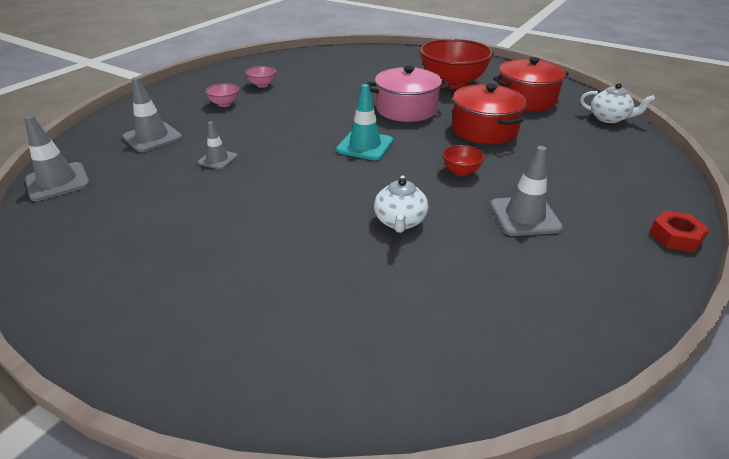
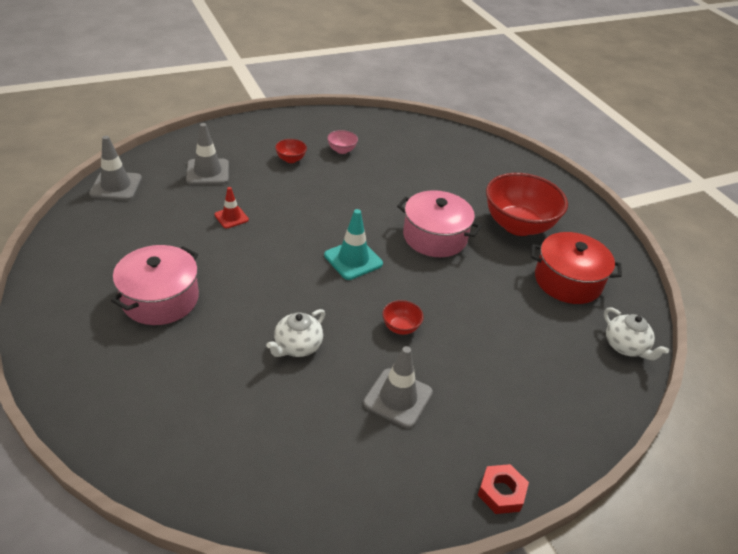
camera: 30 degrees right, 5 degrees up
grey traffic cone [198,121,238,169] -> red traffic cone [214,187,249,228]
pink bowl [205,83,239,107] -> red bowl [275,139,307,163]
red pot [452,84,527,144] -> none
none -> pink pot [111,245,199,325]

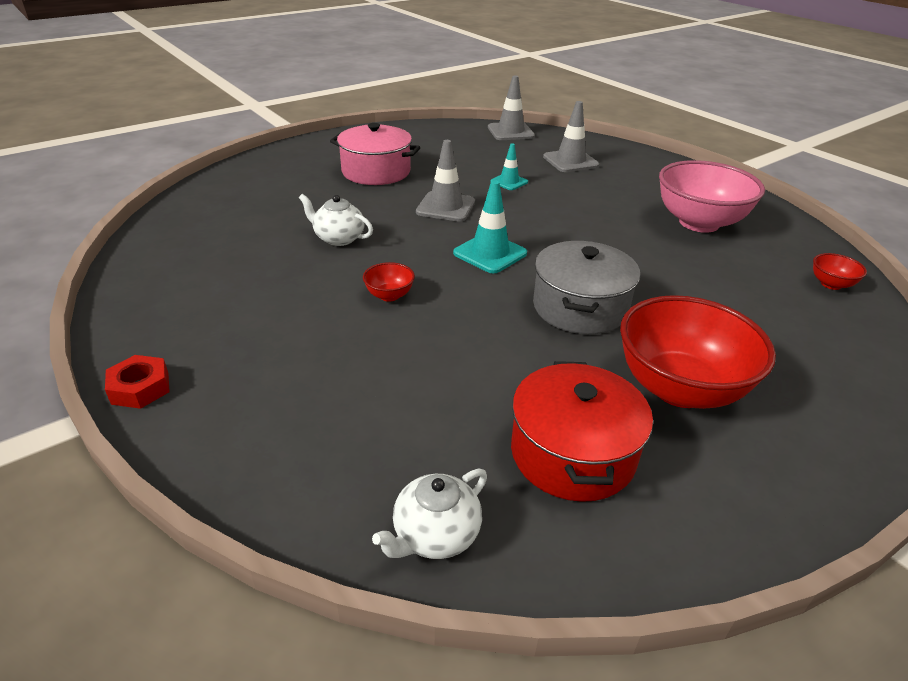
camera: 80 degrees right, 5 degrees down
red traffic cone [214,187,249,228] -> turquoise traffic cone [490,143,528,190]
red bowl [275,139,307,163] -> red bowl moved to [813,253,867,290]
pink bowl [327,130,358,154] -> pink bowl [659,160,765,233], size x2.34
grey traffic cone [363,346,433,428] -> grey traffic cone moved to [416,140,475,222]
pink pot [397,190,482,257] -> grey pot [533,241,640,334]

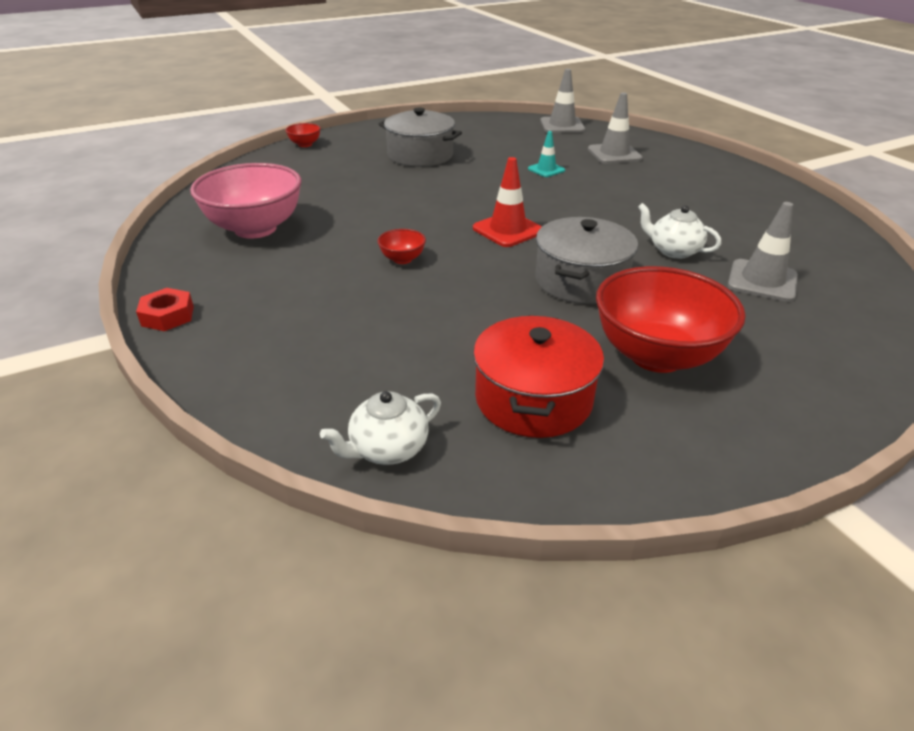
camera: 10 degrees right, 0 degrees up
white teapot [299,194,373,246] -> white teapot moved to [638,203,721,259]
pink pot [330,123,420,185] -> grey pot [379,107,462,167]
grey traffic cone [416,140,475,222] -> grey traffic cone moved to [728,202,798,302]
turquoise traffic cone [453,180,527,273] -> red traffic cone [473,157,542,247]
pink bowl [659,160,765,233] -> pink bowl moved to [190,163,301,239]
red bowl [813,253,867,290] -> red bowl moved to [285,123,321,147]

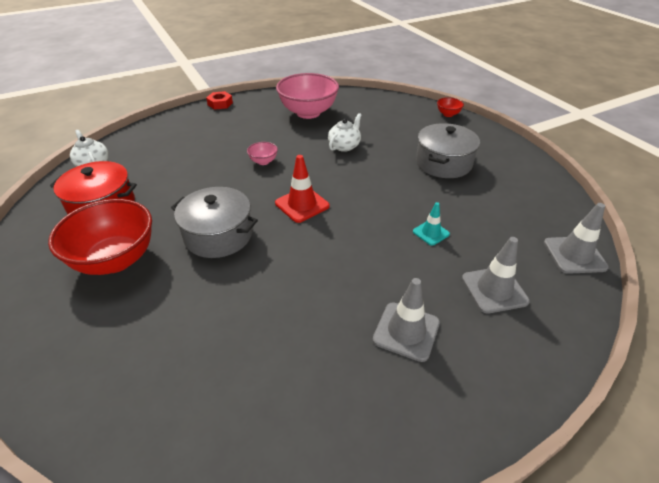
camera: 90 degrees right, 5 degrees up
red bowl [378,229,426,264] -> pink bowl [247,142,278,165]
white teapot [638,203,721,259] -> white teapot moved to [328,113,362,152]
grey traffic cone [728,202,798,302] -> grey traffic cone moved to [373,278,440,362]

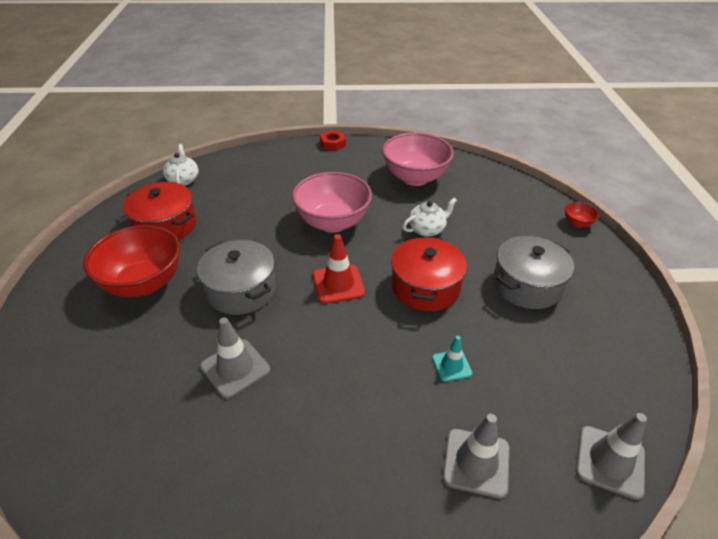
camera: 25 degrees right, 0 degrees up
pink bowl [247,142,278,165] -> pink bowl [292,172,372,233], size x2.34
grey traffic cone [373,278,440,362] -> grey traffic cone moved to [200,317,270,399]
none -> red pot [391,236,467,311]

